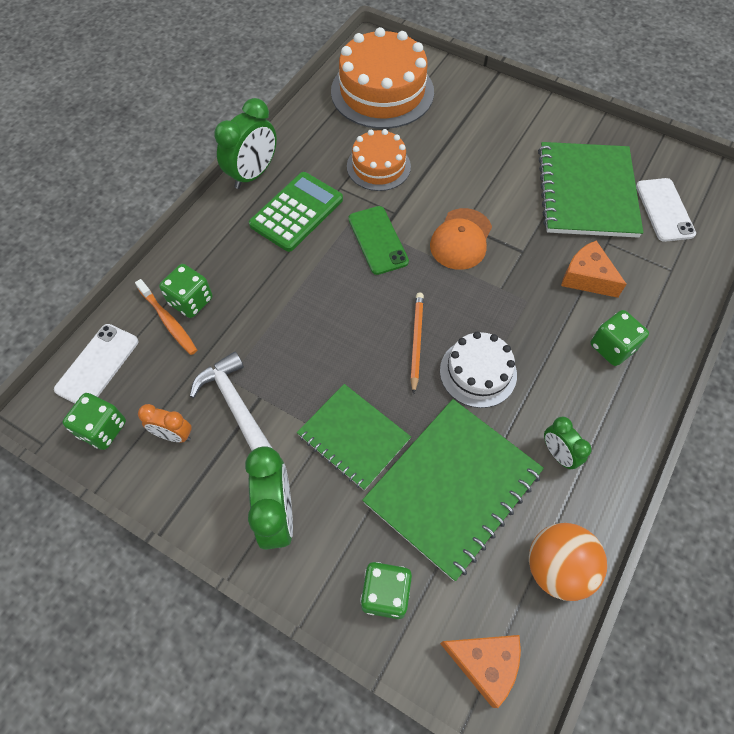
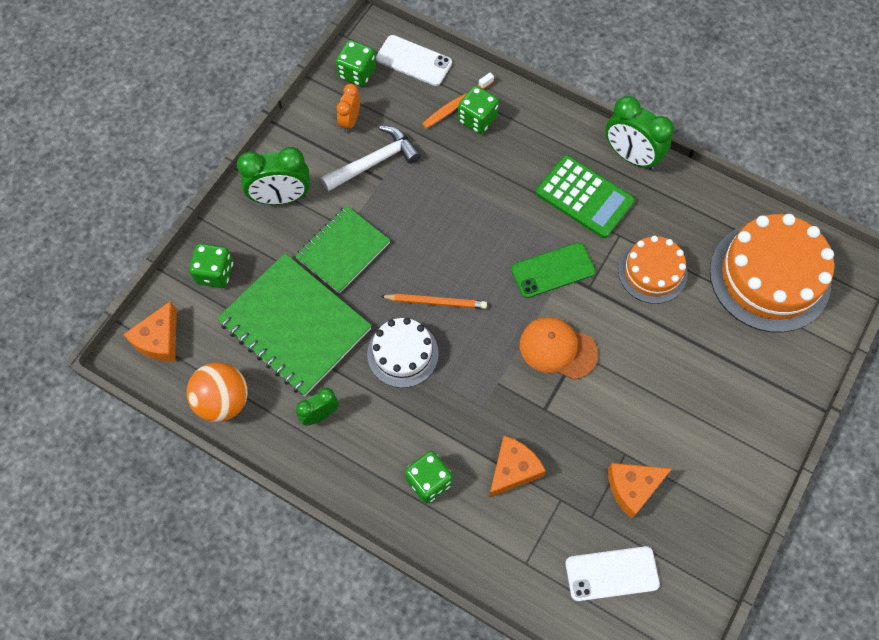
camera: 90 degrees right, 5 degrees up
green notebook [538,142,643,238] -> orange cheese [608,463,672,519]

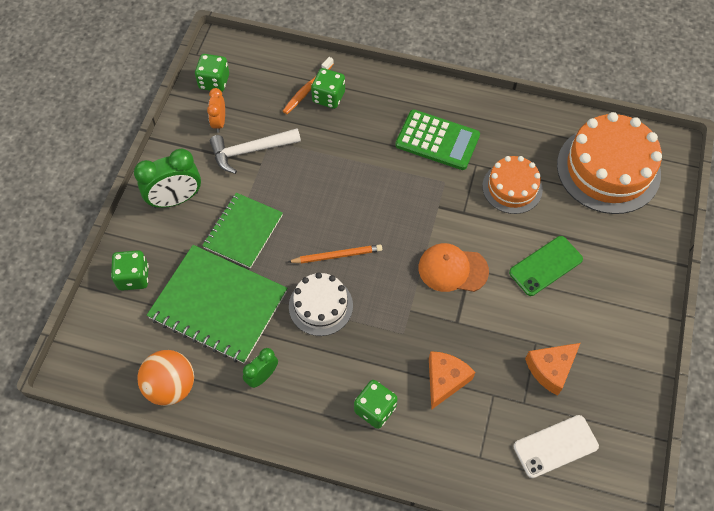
camera: 15 degrees left, 5 degrees down
orange cheese [123,301,177,362] -> none
white hammer [321,126,421,192] -> white hammer turned 150 degrees counterclockwise [210,128,301,174]
white phone [376,35,452,86] -> none
green phone [511,242,595,298] -> green phone moved to [509,236,583,296]
green clock [605,96,674,170] -> none

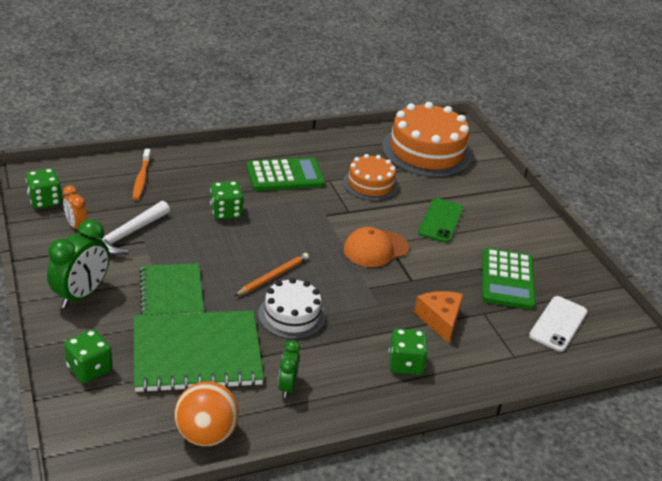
camera: 40 degrees left, 25 degrees down
green dice [311,68,345,109] -> green dice moved to [210,181,243,220]
orange cheese [525,343,580,396] -> green calculator [482,248,536,310]

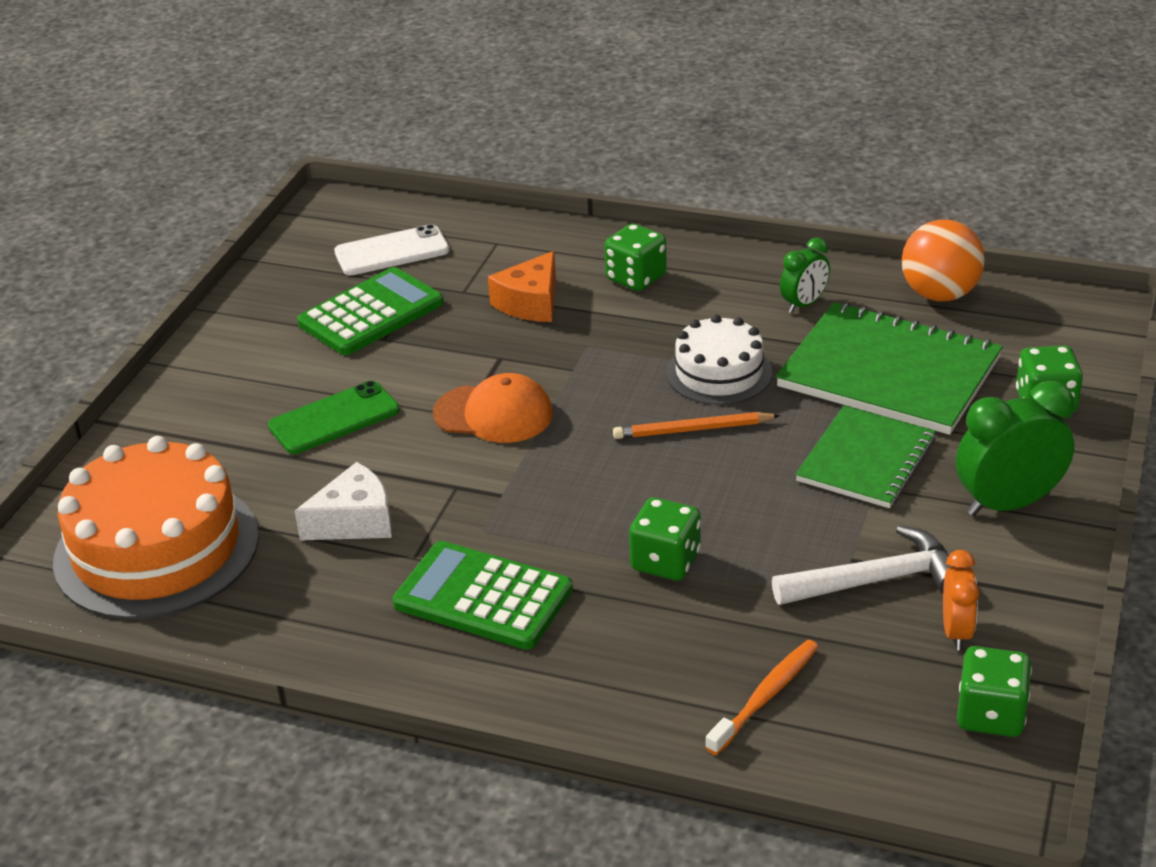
camera: 135 degrees left, 0 degrees up
orange cake [343,154,398,201] -> white cheese [295,462,392,540]

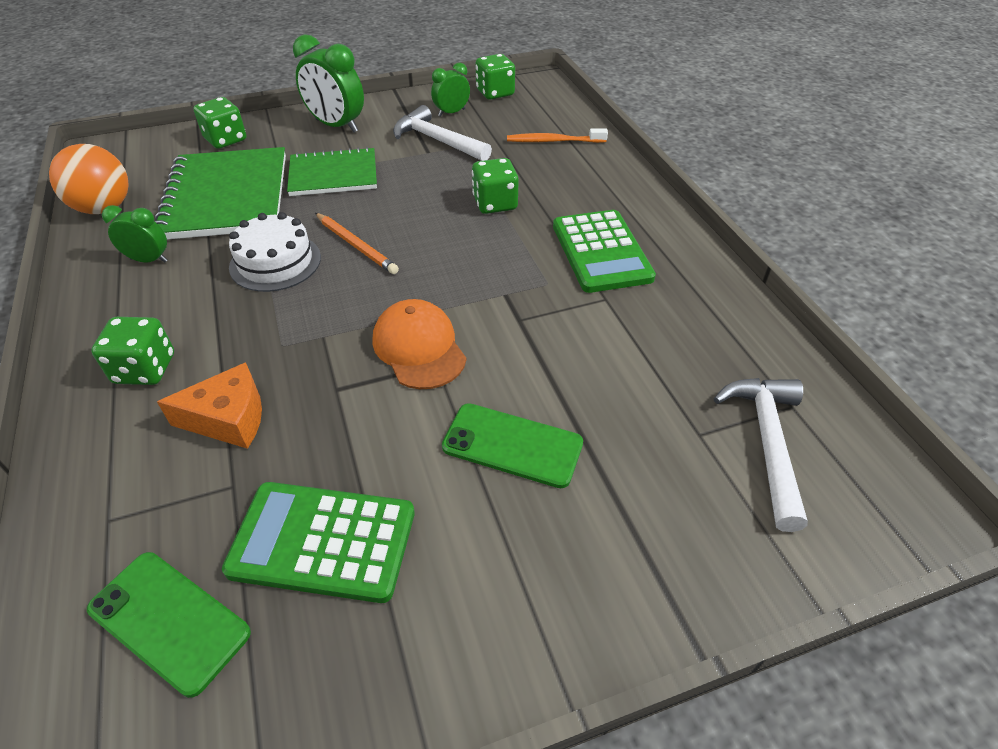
camera: 130 degrees left, 10 degrees up
orange cake [53,436,259,619] -> white hammer [714,378,808,532]
white cheese [295,462,392,540] -> none
white phone [334,224,450,275] -> green phone [87,552,251,698]
orange clock [943,550,979,650] -> green clock [431,63,470,117]

